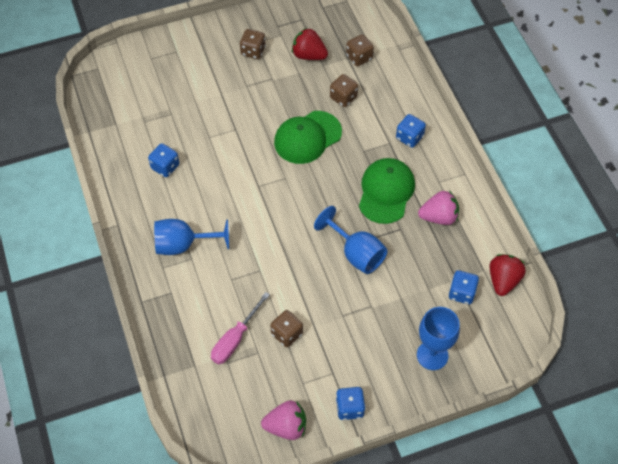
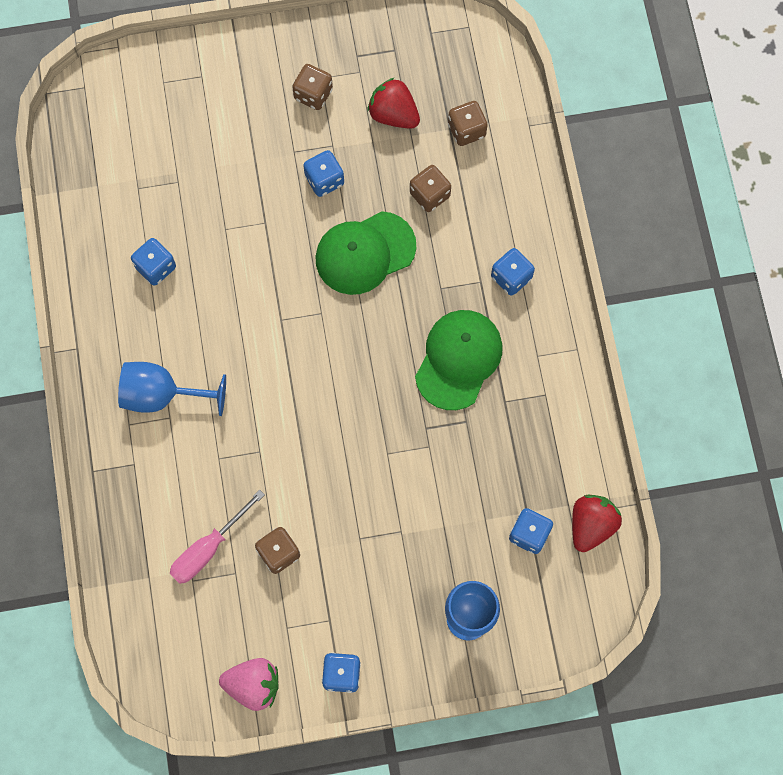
camera: 10 degrees right, 15 degrees up
blue goblet [314,206,388,274] -> none
pink strawberry [418,191,459,225] -> none
none -> blue dice [303,150,344,197]

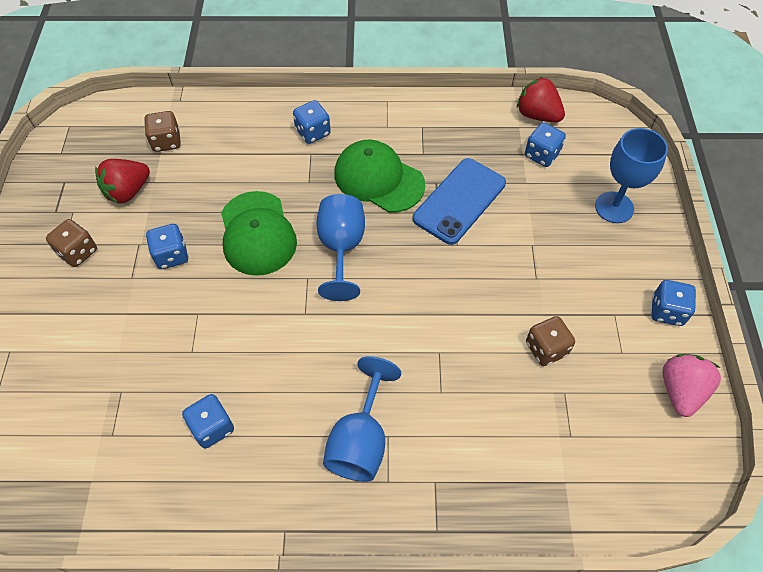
camera: 80 degrees left, 15 degrees down
pink screwdriver [170,490,265,584] -> none
brown dice [410,165,451,212] -> none
none -> blue goblet [316,194,365,301]
none -> blue phone [413,158,506,245]

